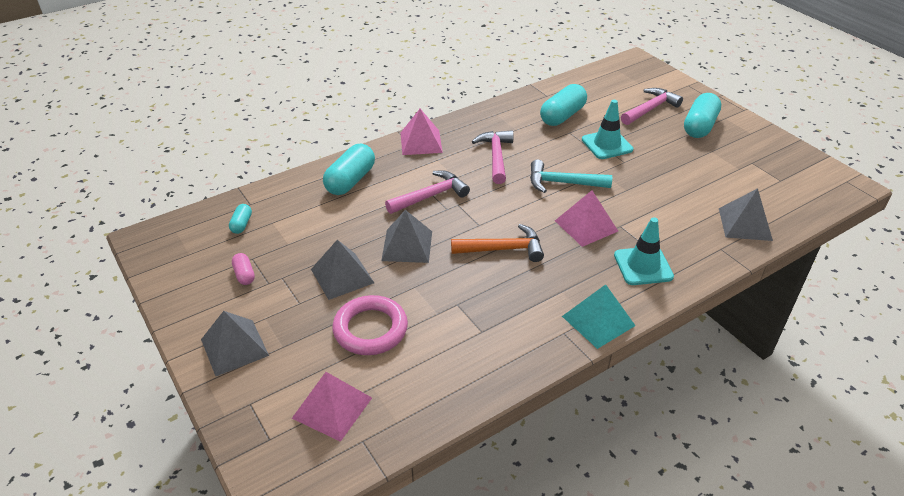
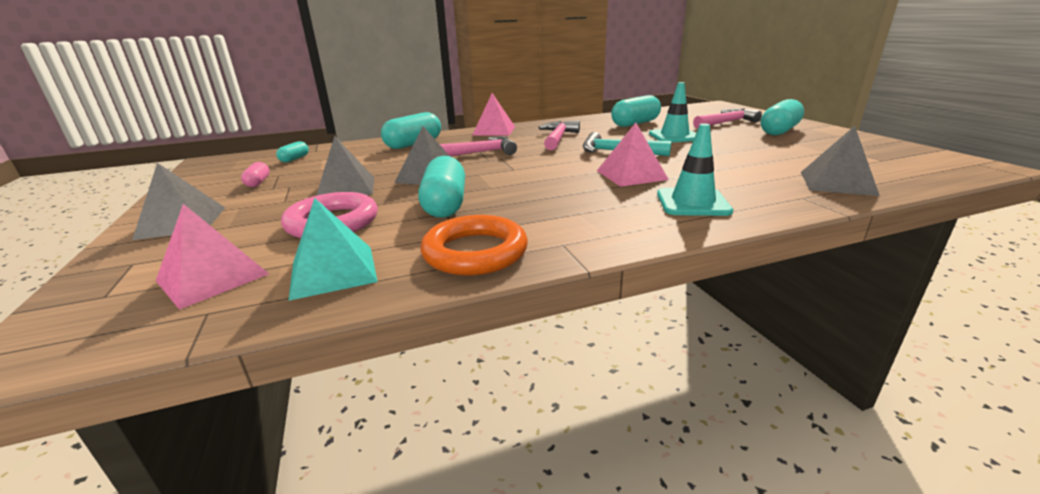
camera: 15 degrees right, 15 degrees down
orange hammer [451,224,544,262] -> none
turquoise pyramid [562,284,636,349] -> turquoise pyramid moved to [288,198,378,301]
none -> turquoise capsule [418,156,465,218]
none -> orange ring [421,215,528,275]

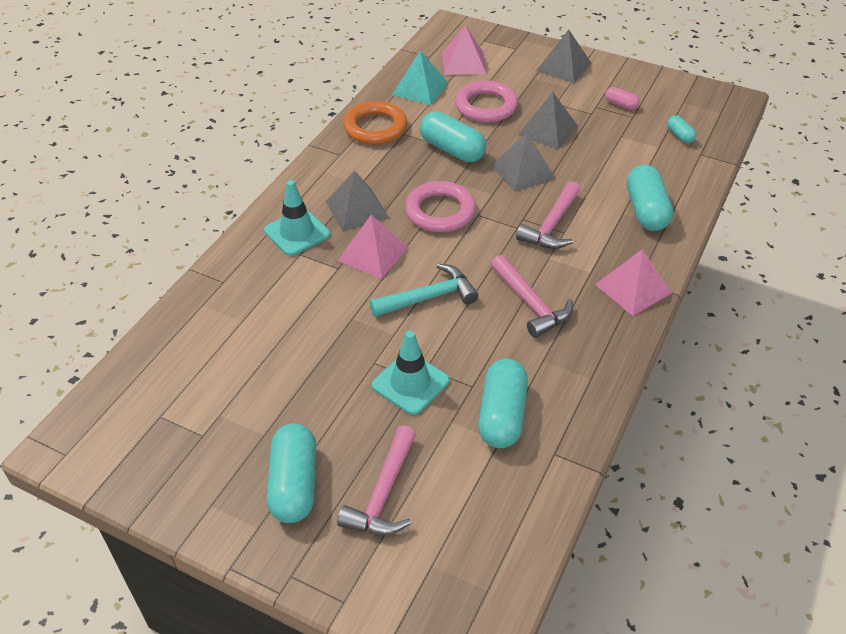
camera: 135 degrees right, 20 degrees up
grey pyramid [800,126,880,196] -> grey pyramid moved to [326,171,389,232]
none -> pink ring [405,181,476,232]

